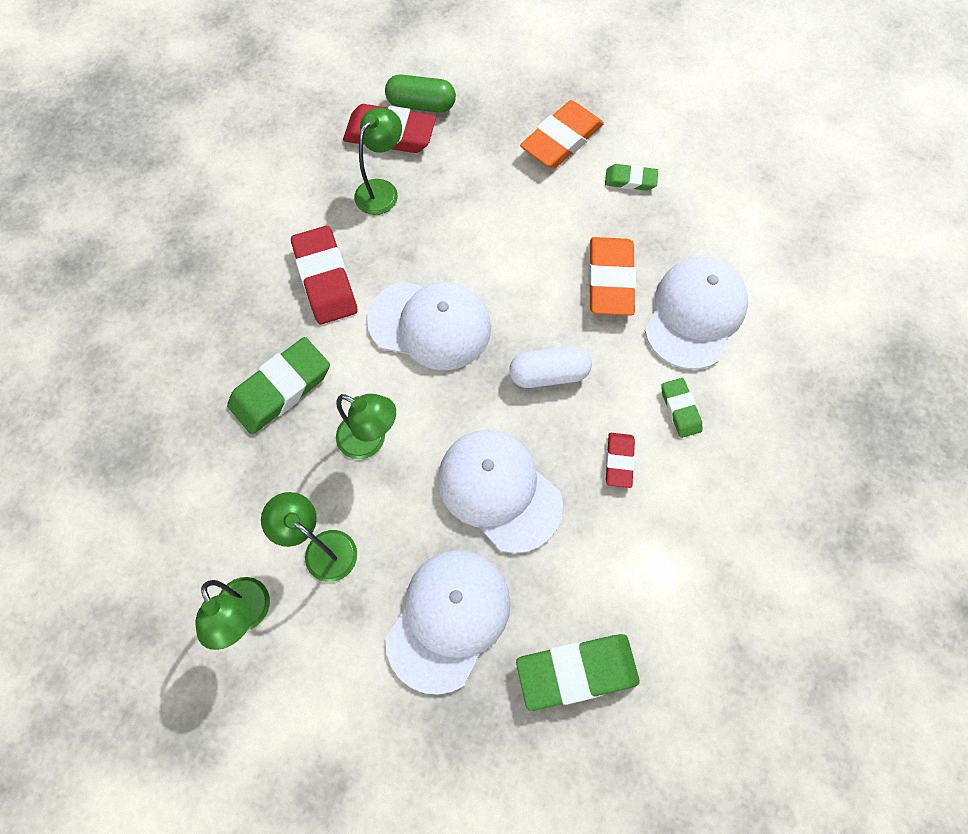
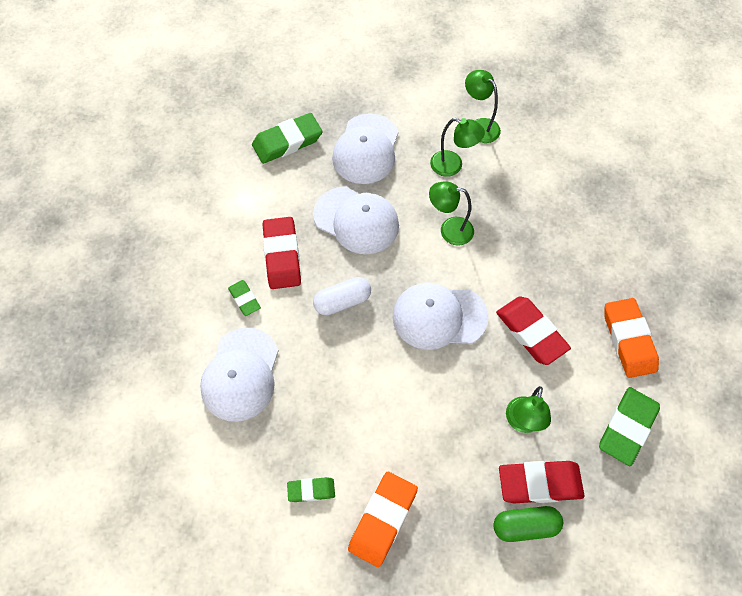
camera: 165 degrees right, 5 degrees down
green eraser [227,337,330,435] -> green eraser moved to [599,387,660,466]
orange eraser [588,237,636,316] -> orange eraser moved to [605,298,659,378]
red eraser [606,433,635,488] -> red eraser [263,217,301,289], size x1.81

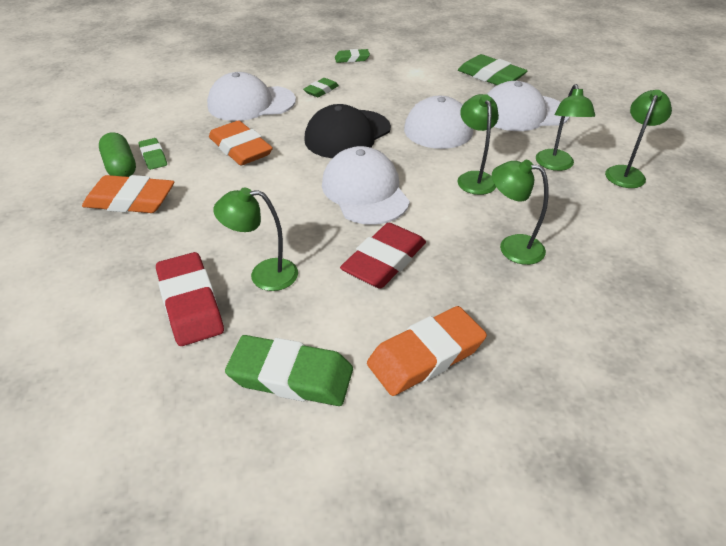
camera: 70 degrees right, 20 degrees down
red eraser [263,217,301,289] -> none
white capsule [313,277,371,315] -> black cap [304,104,391,158]
green capsule [493,506,563,542] -> green capsule moved to [99,132,136,177]
none -> orange eraser [209,120,273,166]
none -> green eraser [335,49,370,63]
none -> green lamp [492,160,548,265]

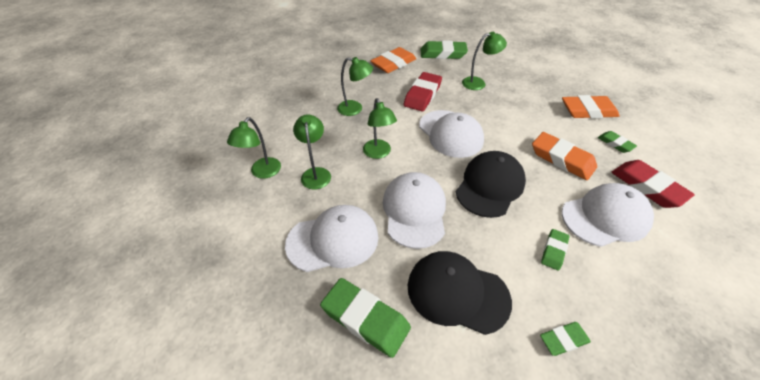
camera: 170 degrees right, 5 degrees up
green capsule [99,132,136,177] -> none
red eraser [156,252,224,346] -> red eraser moved to [612,160,695,208]
none -> black cap [408,251,512,335]

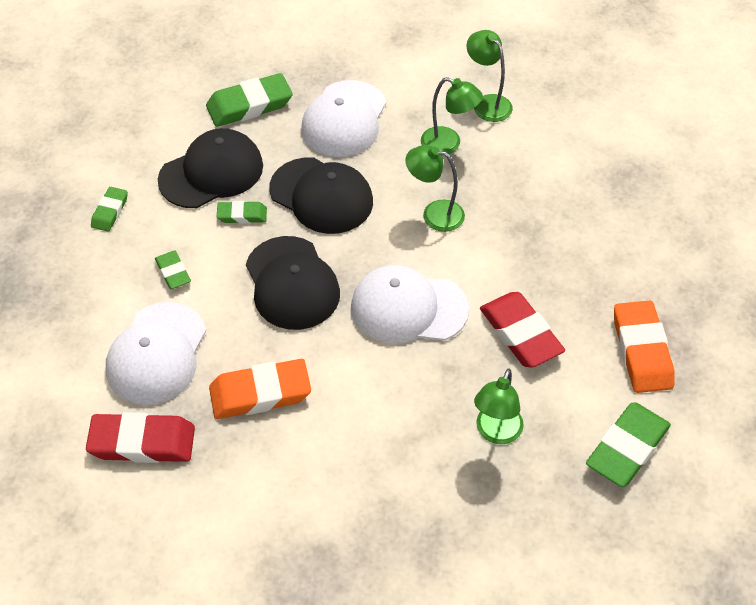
camera: 125 degrees right, 5 degrees up
green lamp [337,57,373,116] -> none
white cap [383,172,446,249] -> black cap [269,158,373,234]
orange eraser [562,95,620,119] -> none
green eraser [598,131,637,153] -> green eraser moved to [216,201,267,224]

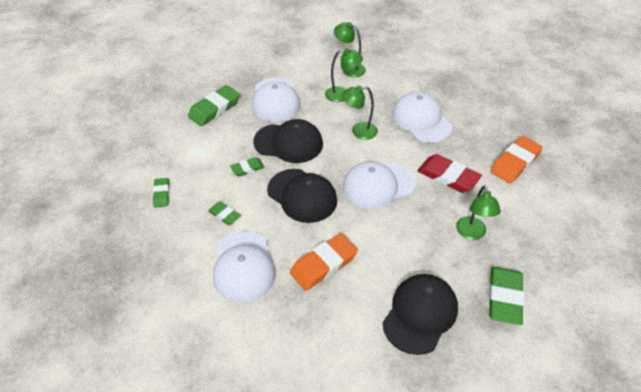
camera: 25 degrees left, 5 degrees down
red eraser [86,412,195,463] -> none
black cap [158,128,263,208] -> black cap moved to [382,274,458,355]
green eraser [586,402,671,487] -> green eraser moved to [489,267,524,325]
orange eraser [614,301,674,393] -> orange eraser turned 75 degrees clockwise [490,136,543,184]
none -> white cap [392,92,453,143]

